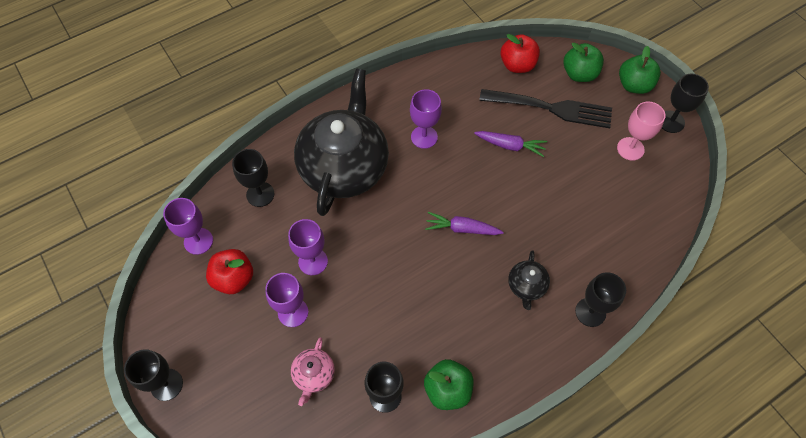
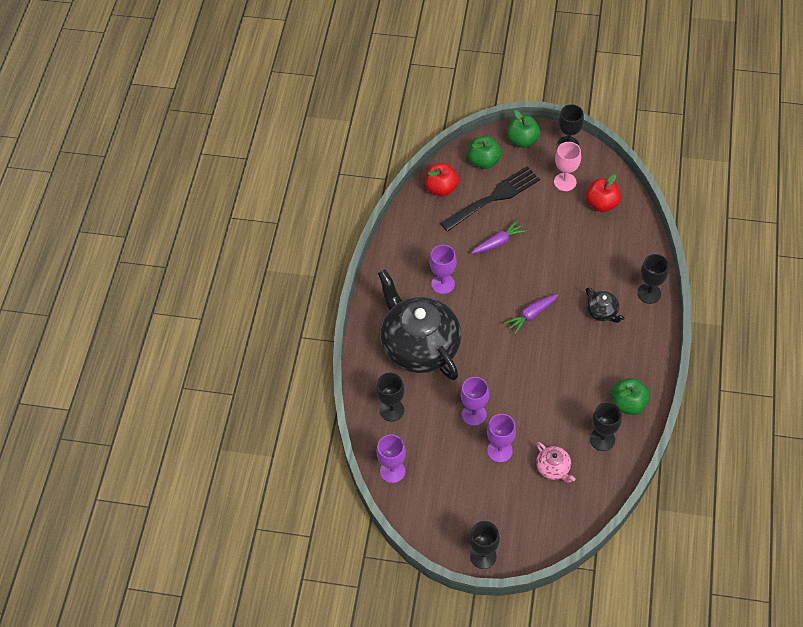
camera: 45 degrees left, 5 degrees down
red apple [206,249,253,294] -> red apple moved to [586,174,621,212]

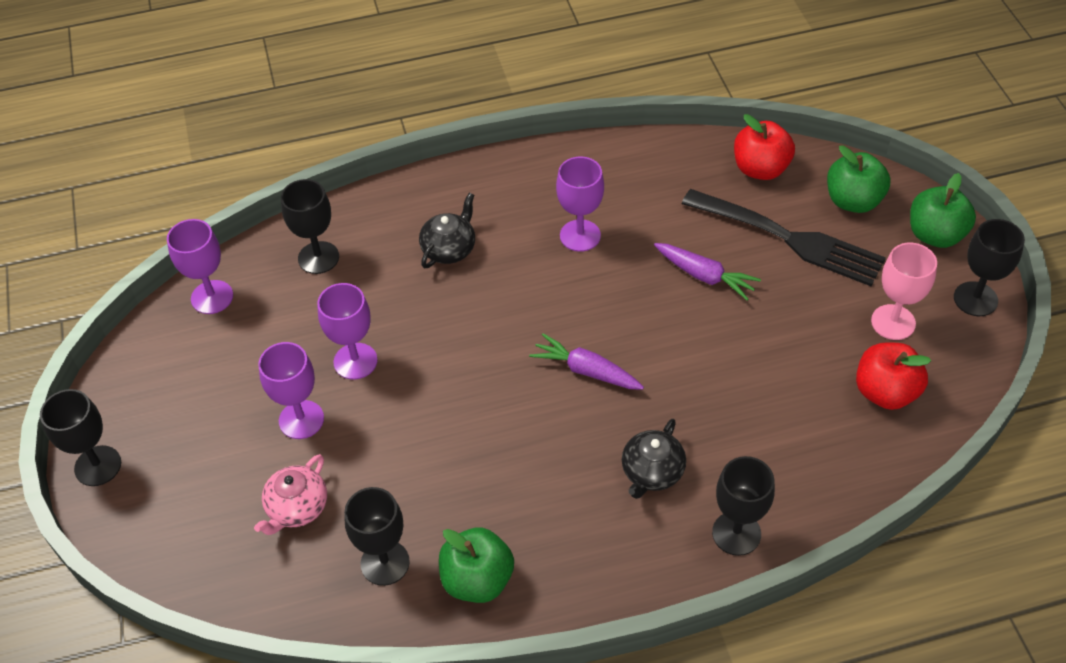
camera: 65 degrees right, 5 degrees down
black teapot [378,269,462,380] -> black teapot [419,193,475,268], size x0.41

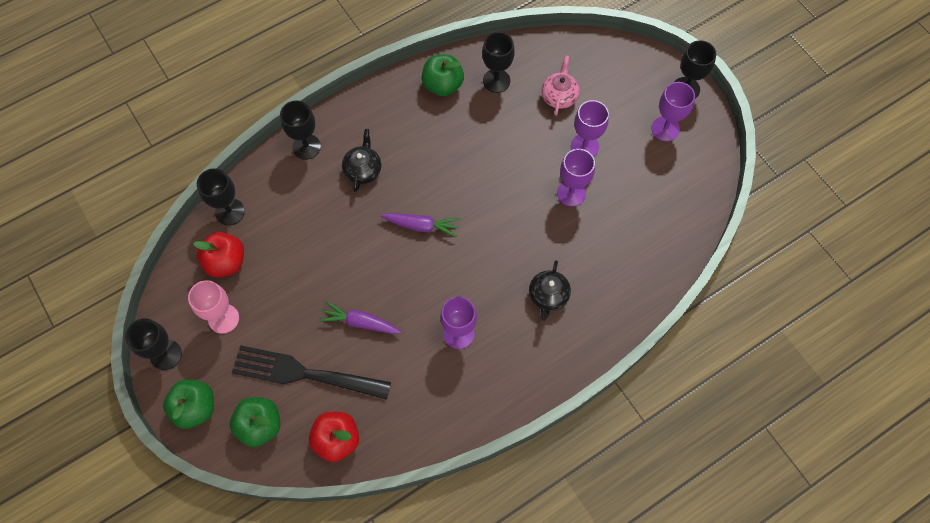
camera: 160 degrees right, 15 degrees up
purple goblet [167,219,233,314] -> purple goblet moved to [651,82,695,141]
black goblet [281,179,339,274] -> black goblet moved to [197,168,245,226]

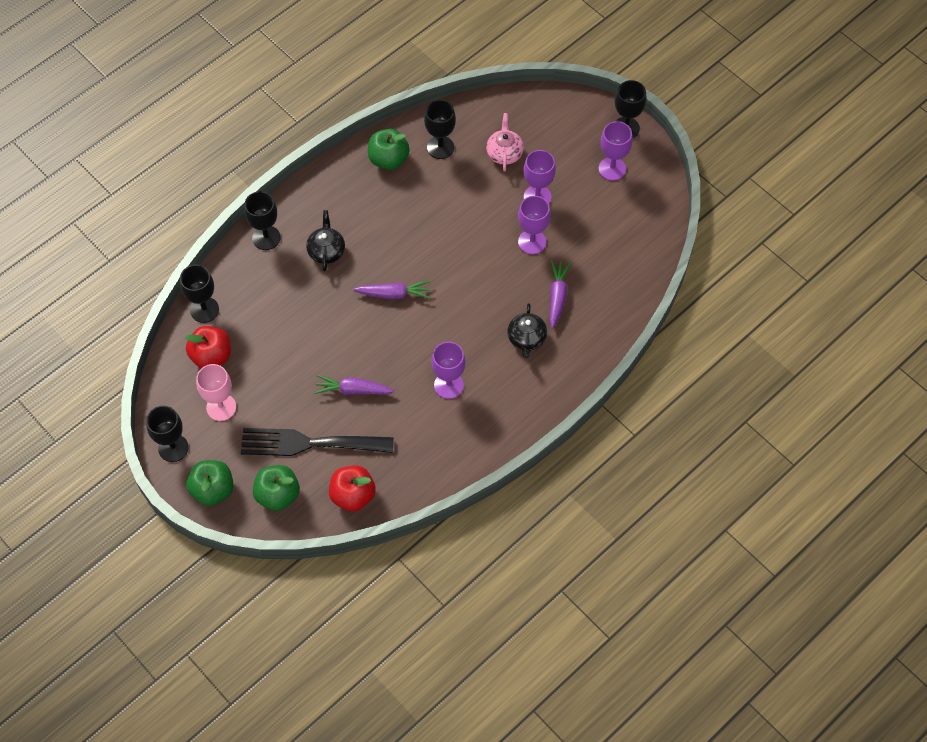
camera: 10 degrees left, 5 degrees down
none -> purple carrot [549,260,571,329]

